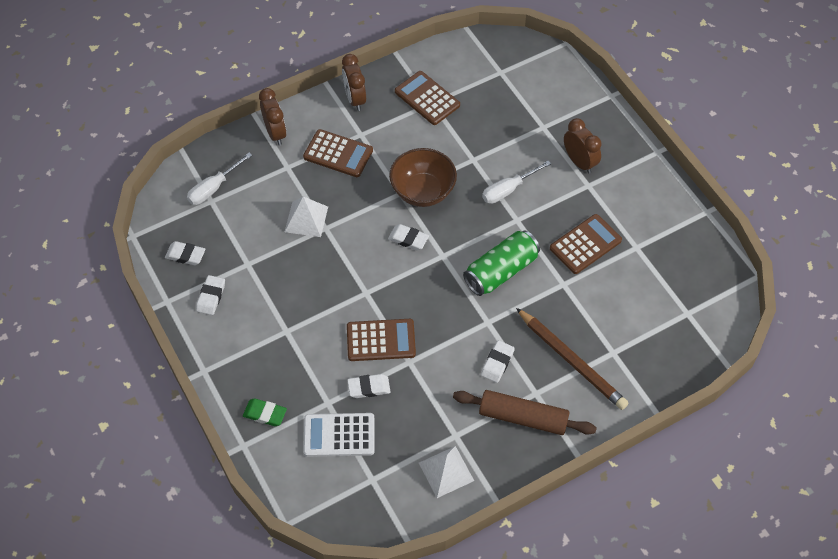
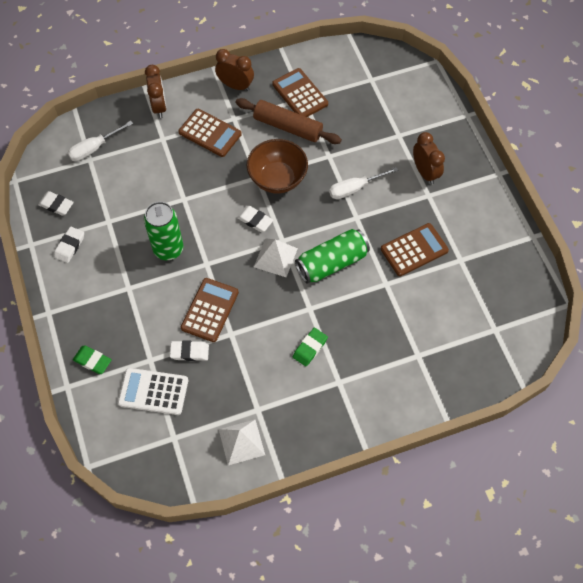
camera: 10 degrees right, 5 degrees up
white pyramid [285,197,328,237] -> white pyramid moved to [254,238,298,277]
brown clock [342,54,366,111] -> brown clock turned 120 degrees clockwise [215,49,254,91]
brown calculator [347,319,416,361] -> brown calculator turned 75 degrees counterclockwise [181,278,239,342]
brown rolling pin [453,390,597,435] -> brown rolling pin moved to [236,98,342,144]
white eraser [481,340,515,383] -> green eraser [293,328,328,366]
brown pencil [516,308,629,410] -> none
none -> green can [144,202,184,260]

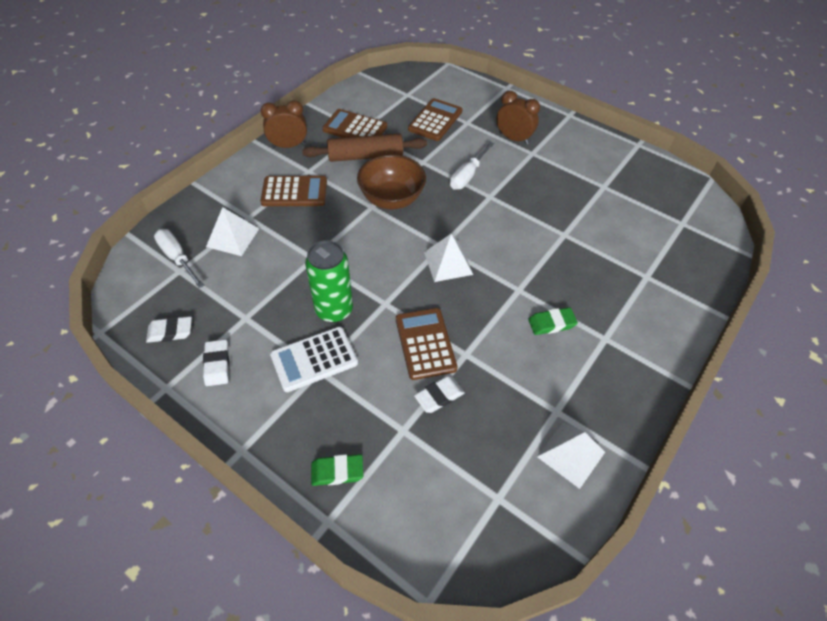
camera: 35 degrees left, 10 degrees down
white screwdriver [68,121,133,161] -> white screwdriver turned 120 degrees clockwise [154,229,204,288]
white calculator [118,368,188,415] -> white calculator moved to [270,327,358,392]
brown clock [145,65,166,118] -> none
white eraser [237,206,273,232] -> none
green eraser [293,328,328,366] -> green eraser turned 75 degrees clockwise [528,307,578,335]
green can [295,229,370,284] -> none
brown calculator [381,223,449,276] -> brown calculator moved to [408,98,462,141]
none -> white pyramid [206,207,259,256]

